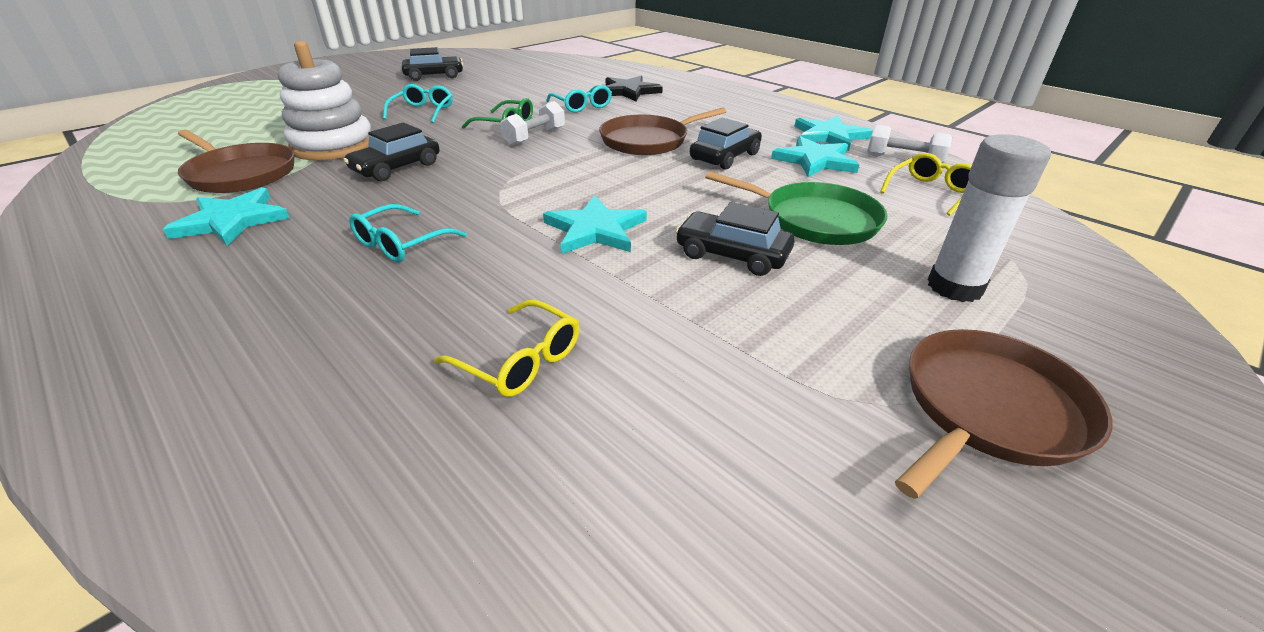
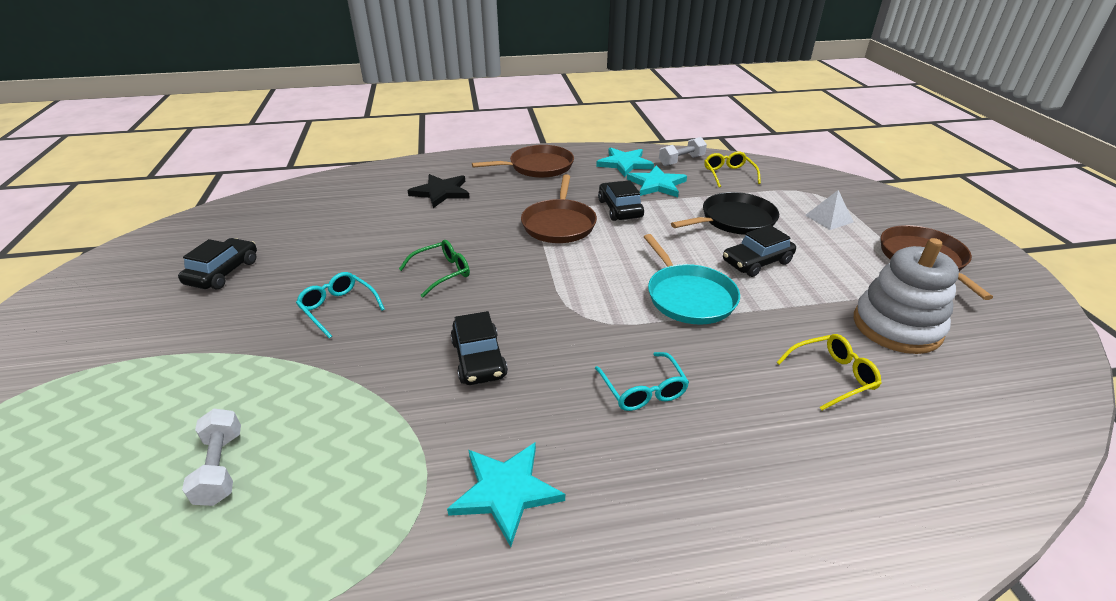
camera: 55 degrees left, 0 degrees up
brown pan [178,130,294,193] -> brown pan moved to [472,145,574,178]
white stacking toy [278,41,371,161] -> white stacking toy moved to [854,238,959,354]
white dumbbell [500,101,565,146] -> white dumbbell moved to [182,408,241,506]
turquoise star [543,195,647,254] -> turquoise pan [644,234,740,325]
turquoise glasses [546,85,612,112] -> none
green pan [705,171,888,245] -> black pan [671,192,779,235]
white glue stick [928,134,1051,302] -> white pyramid [805,190,853,230]

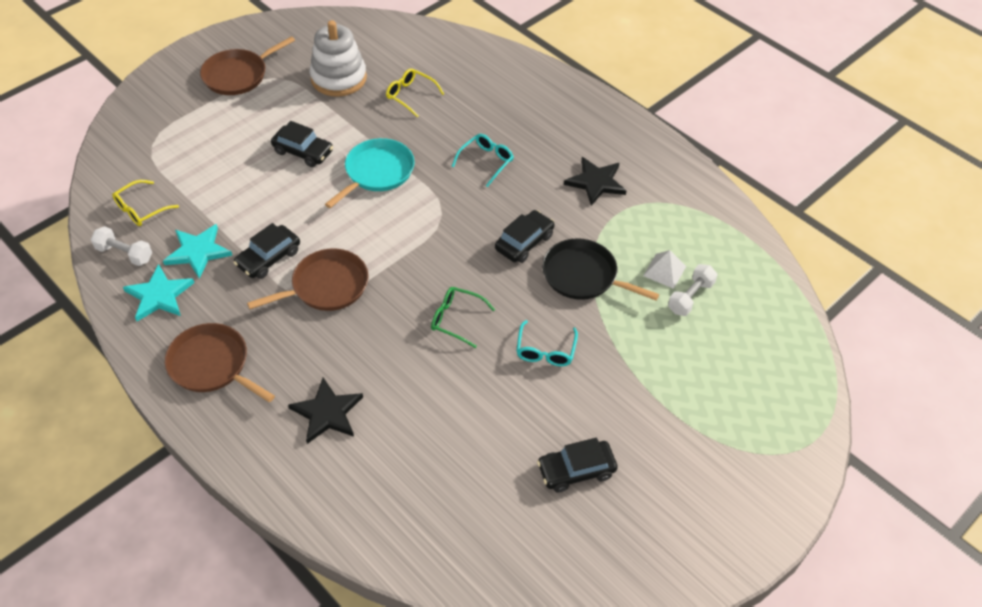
camera: 125 degrees left, 15 degrees up
turquoise star [447,443,565,547] -> black star [564,157,627,206]
black pan [671,192,779,235] -> black pan moved to [542,238,659,300]
white pyramid [805,190,853,230] -> white pyramid moved to [643,250,686,289]

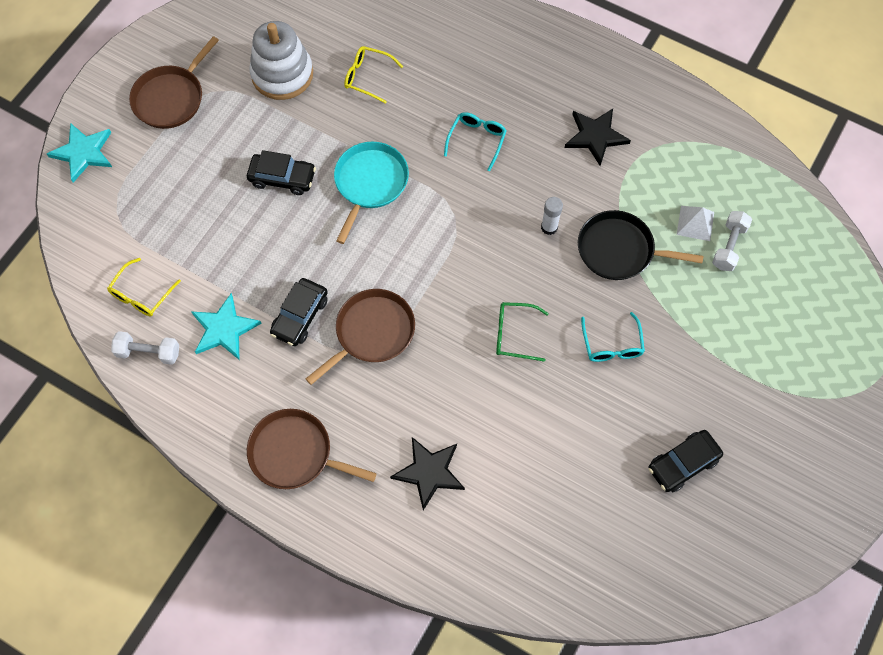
camera: 15 degrees left, 15 degrees up
turquoise star [123,264,194,321] -> turquoise star moved to [47,123,112,183]
black car [495,210,555,263] -> white glue stick [541,197,563,235]

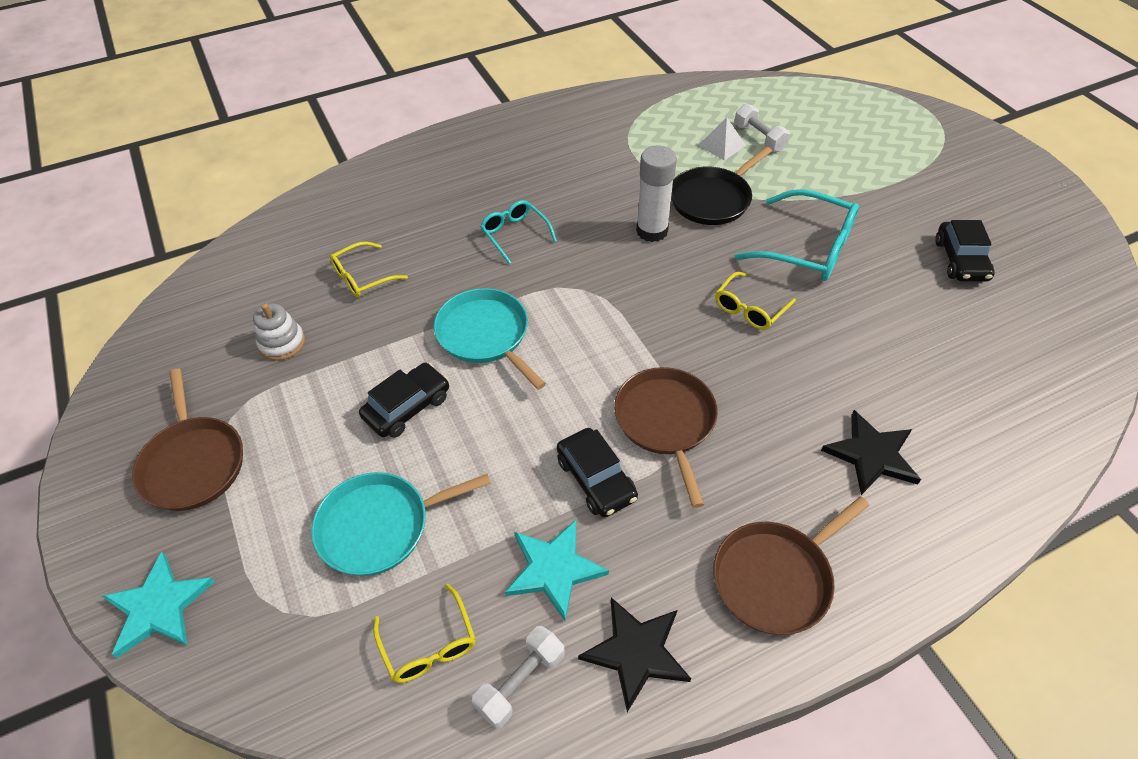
camera: 55 degrees left, 15 degrees down
white stacking toy [249,21,313,100] -> white stacking toy [253,303,305,361], size x0.56
green glasses [496,302,549,362] -> yellow glasses [715,272,796,330]
white glue stick [541,197,563,235] -> white glue stick [636,146,677,242], size x1.71
black star [565,109,631,166] -> black star moved to [578,597,691,712]
turquoise glasses [581,312,645,362] -> turquoise glasses [735,189,859,281], size x1.71
none -> turquoise pan [311,472,491,576]

